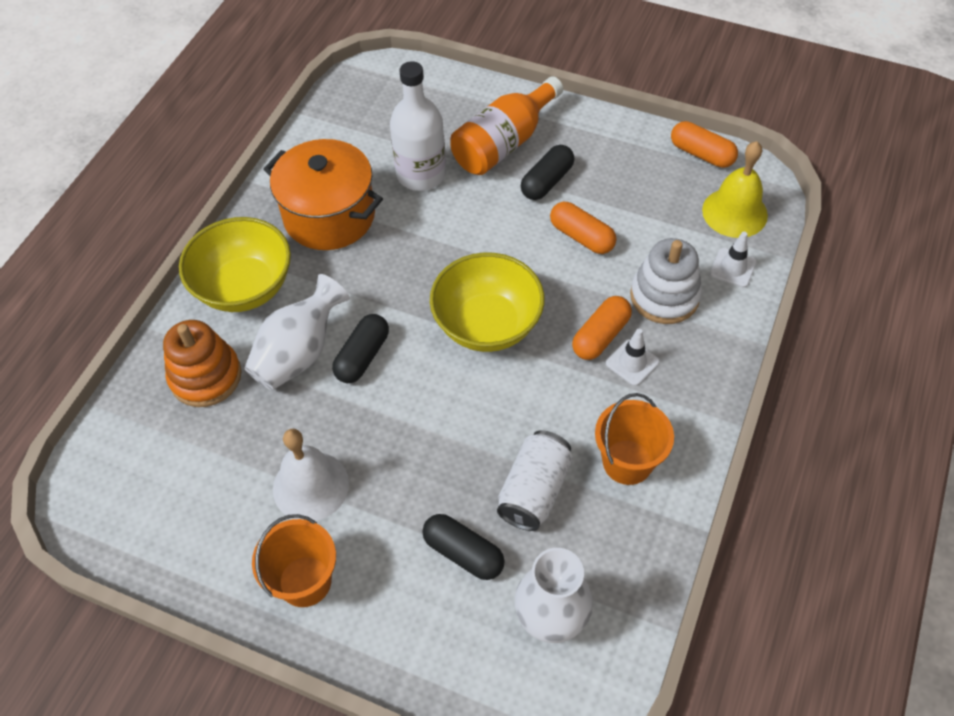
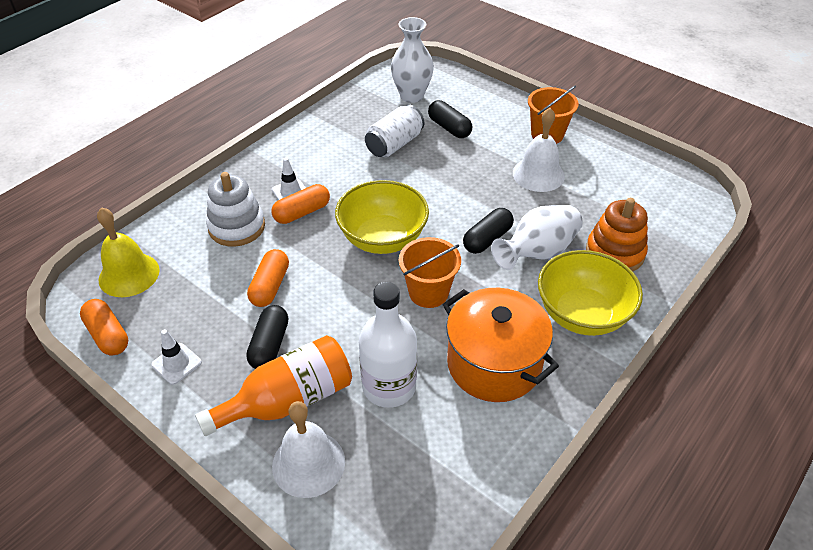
camera: 165 degrees left, 10 degrees down
black capsule [521,145,574,200] -> black capsule turned 45 degrees counterclockwise [246,305,288,369]
orange capsule [550,202,616,254] -> orange capsule turned 45 degrees clockwise [247,249,289,307]
orange bucket [595,393,674,485] -> orange bucket moved to [399,237,461,308]
white traffic cone [710,232,757,288] -> white traffic cone moved to [151,329,202,385]
none -> white bell [272,401,345,498]

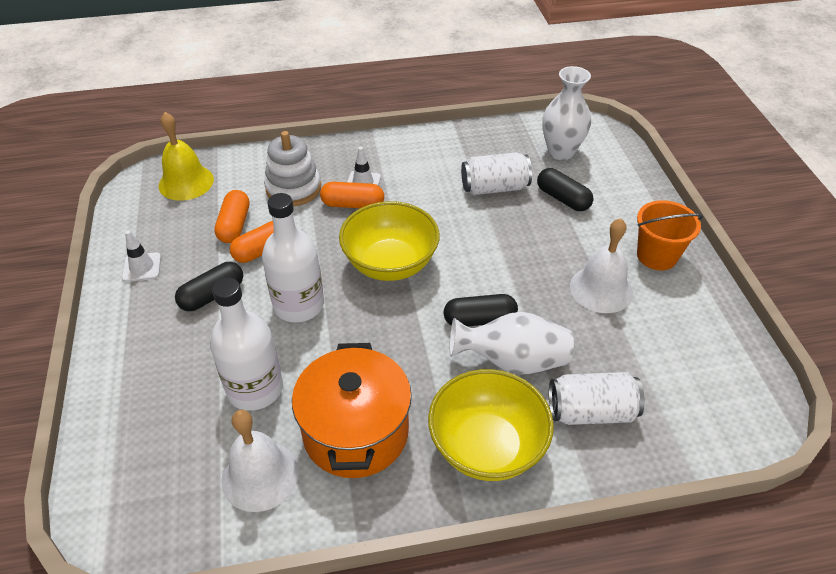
camera: 40 degrees right, 0 degrees up
orange capsule [80,299,128,356] -> orange capsule moved to [214,190,249,243]
orange bottle [195,335,352,436] -> none
white bell [272,401,345,498] -> white bell moved to [221,410,299,512]
orange bucket [399,237,461,308] -> none
black capsule [428,100,472,138] -> black capsule turned 45 degrees counterclockwise [537,168,594,211]
orange stacking toy [586,198,648,271] -> white can [549,372,645,425]
none -> white bottle [262,193,324,323]

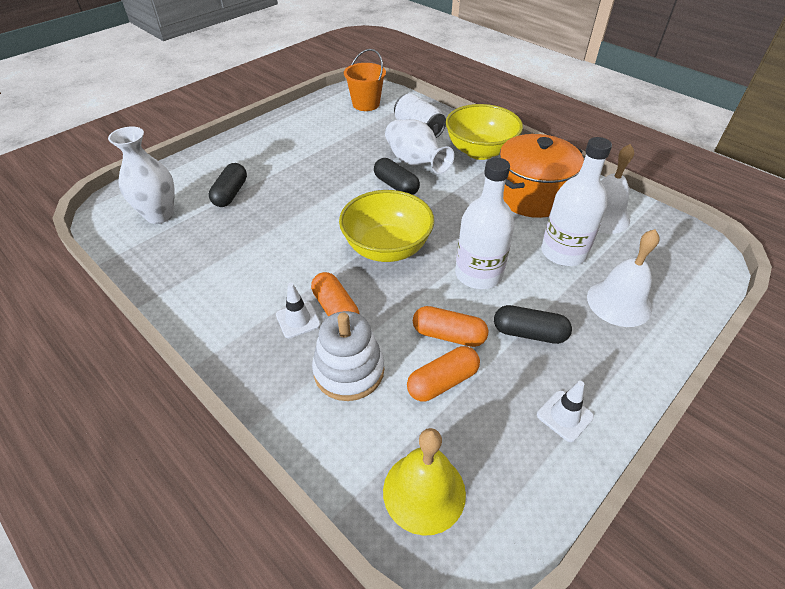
camera: 125 degrees left, 0 degrees up
white can [461,152,532,195] -> none
white bell [570,218,633,313] -> white bell moved to [587,229,659,327]
orange bucket [637,200,703,270] -> orange bucket moved to [344,49,386,111]

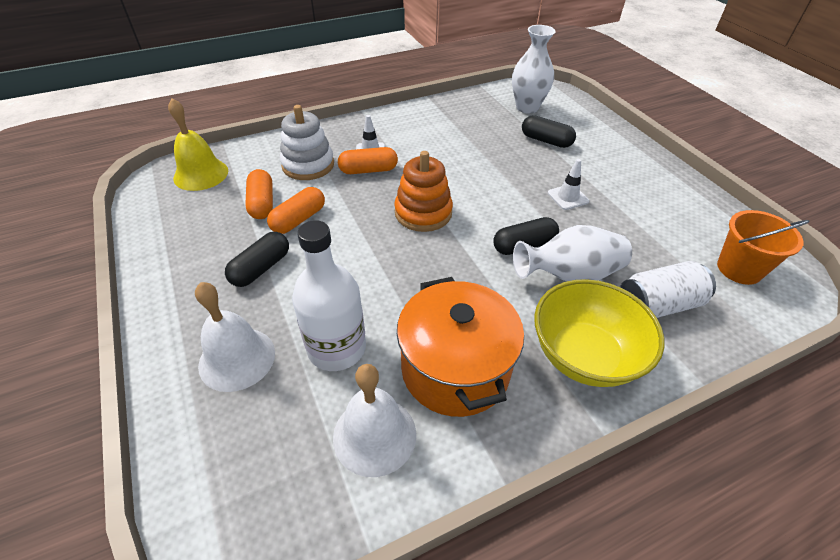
camera: 110 degrees right, 0 degrees up
yellow bowl [339,190,434,262] -> orange stacking toy [394,151,453,232]
white bottle [455,158,514,289] -> none
white traffic cone [537,381,594,442] -> white traffic cone moved to [548,159,589,210]

